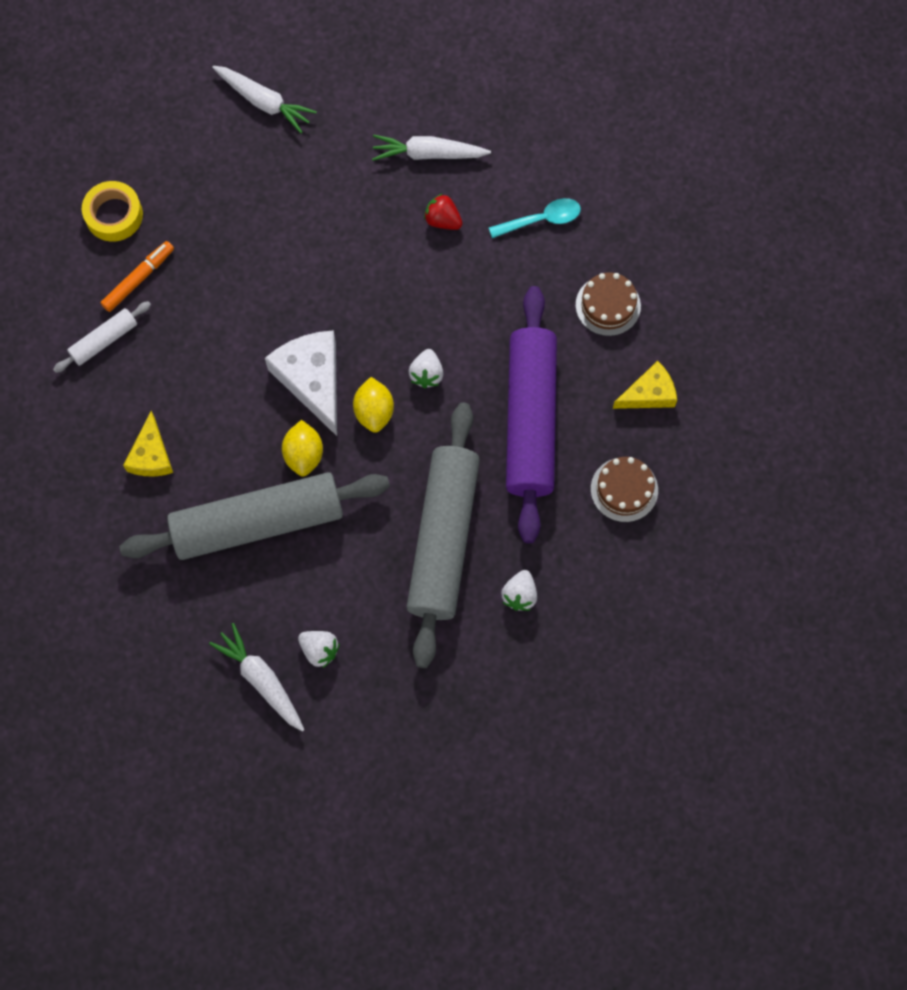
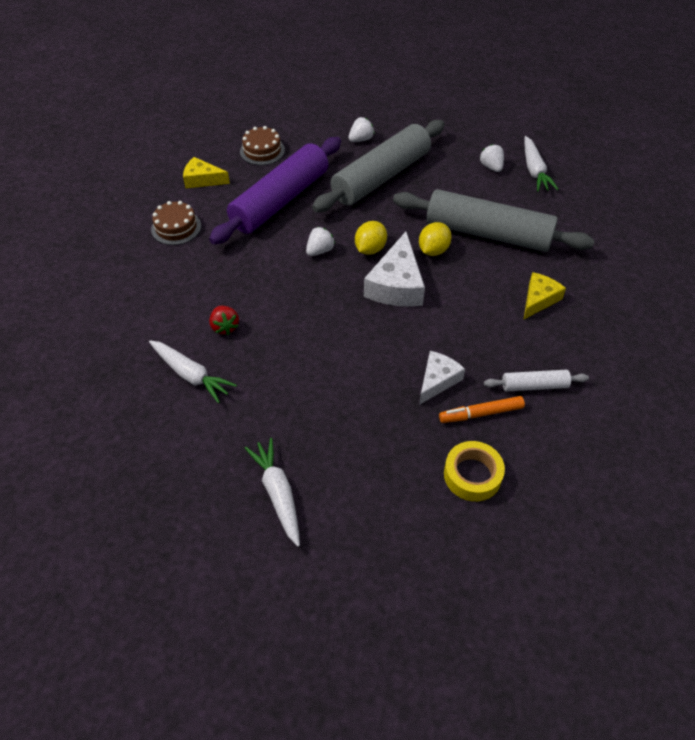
camera: 145 degrees left, 20 degrees down
turquoise spoon [489,198,581,238] -> none
none -> white cheese [419,351,465,405]

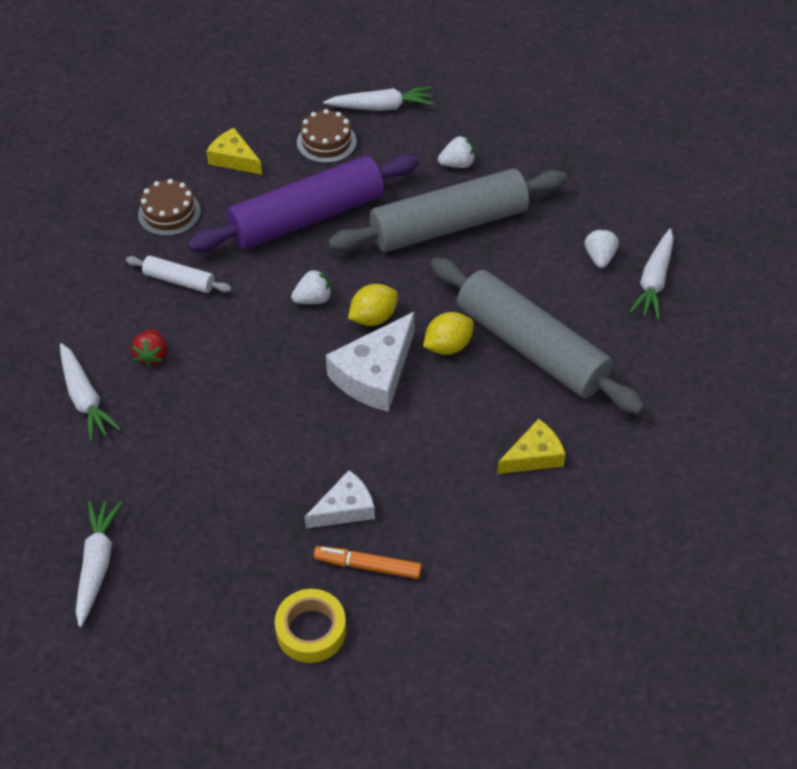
camera: 25 degrees right, 0 degrees up
white rolling pin [484,370,589,392] -> white rolling pin moved to [126,256,232,293]
none -> white carrot [324,86,434,111]

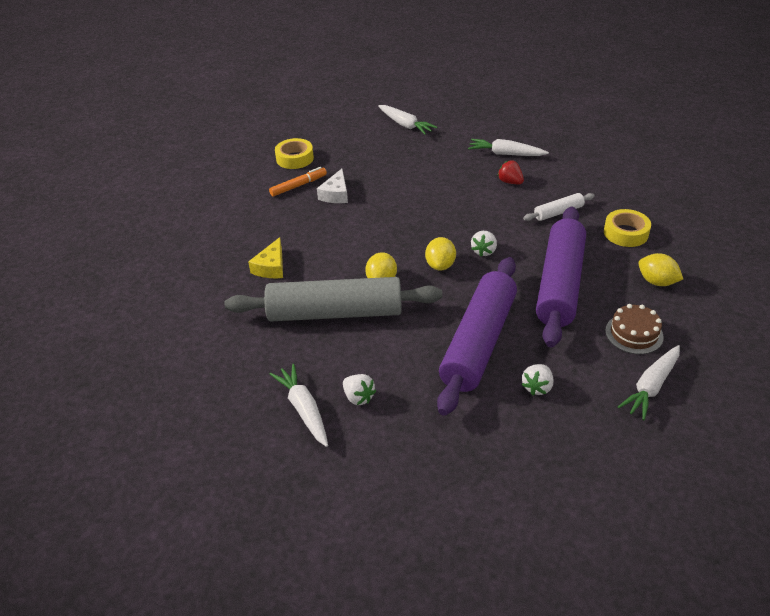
camera: 135 degrees right, 10 degrees down
brown cake [138,179,201,236] -> yellow tape [604,209,651,247]
yellow cheese [206,128,262,175] -> yellow lemon [638,253,683,286]
white cheese [326,311,415,412] -> none
grey rolling pin [328,169,567,252] -> purple rolling pin [437,257,517,416]

